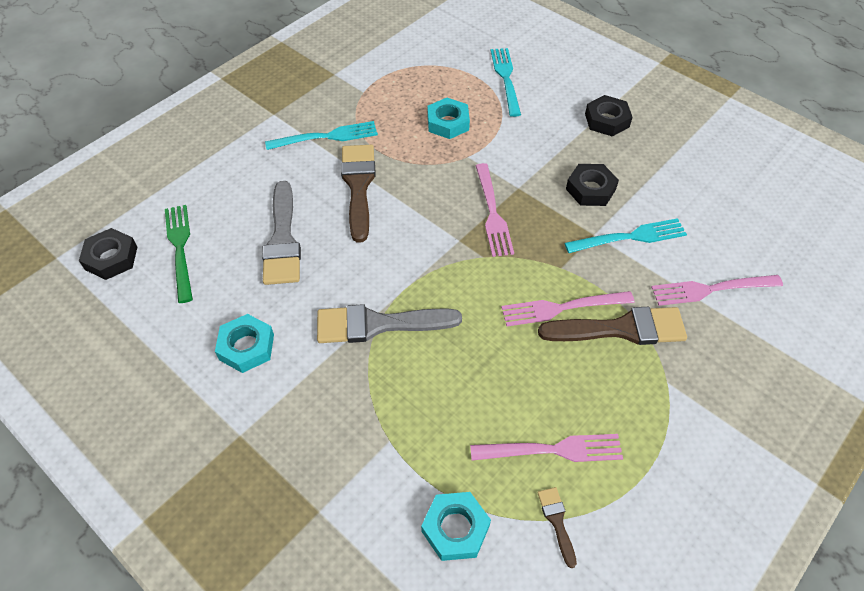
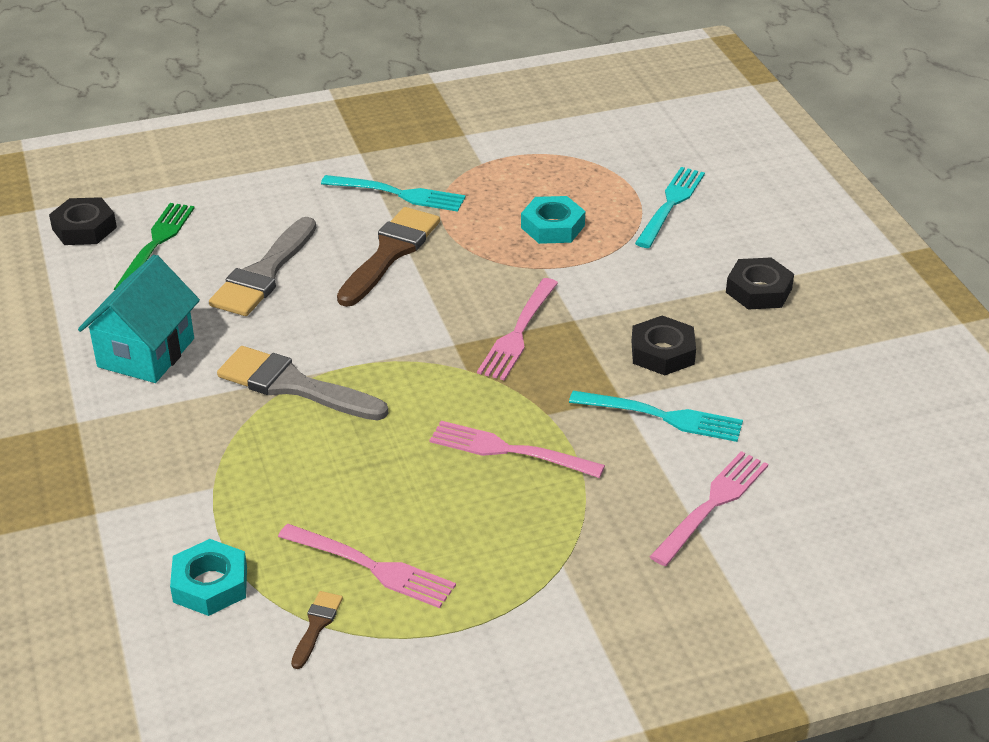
camera: 30 degrees right, 15 degrees down
turquoise nut [215,314,274,373] -> turquoise house [78,255,200,383]
brown brush [538,307,687,345] -> none
pink fork [651,275,783,306] -> pink fork turned 105 degrees clockwise [649,451,768,566]

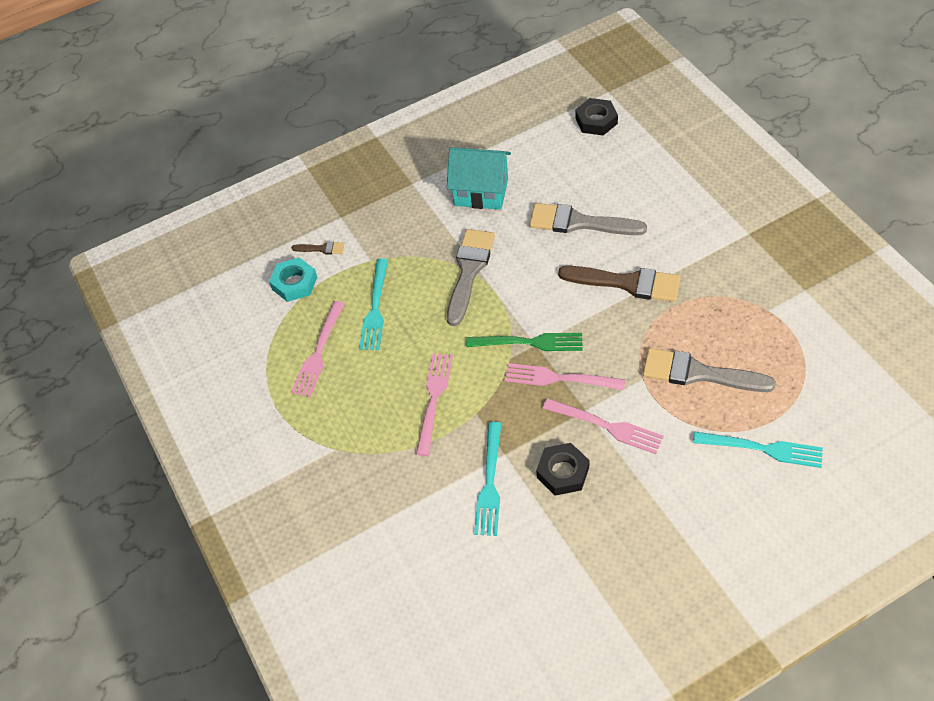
camera: 85 degrees right, 15 degrees up
green fork [114,203,194,290] -> green fork moved to [466,333,583,351]
brown brush [291,591,343,669] -> brown brush moved to [292,241,344,255]
turquoise fork [321,175,465,212] -> turquoise fork moved to [359,258,388,350]
turquoise nut [521,196,585,244] -> grey brush [643,348,776,392]
pink fork [649,451,768,566] -> pink fork moved to [543,398,664,454]
black nut [726,257,794,310] -> none

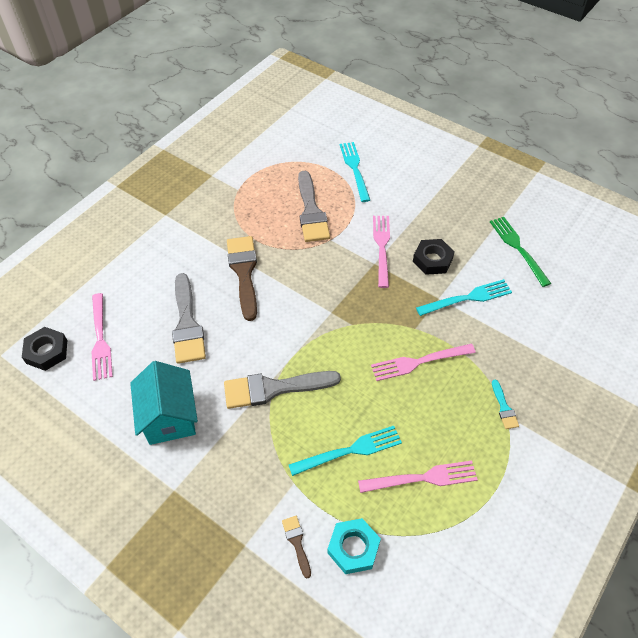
camera: 120 degrees left, 0 degrees up
green fork [466,333,583,351] -> green fork moved to [490,217,551,287]
pink fork [505,363,625,390] -> pink fork moved to [91,293,113,381]
none -> turquoise brush [492,380,519,429]

